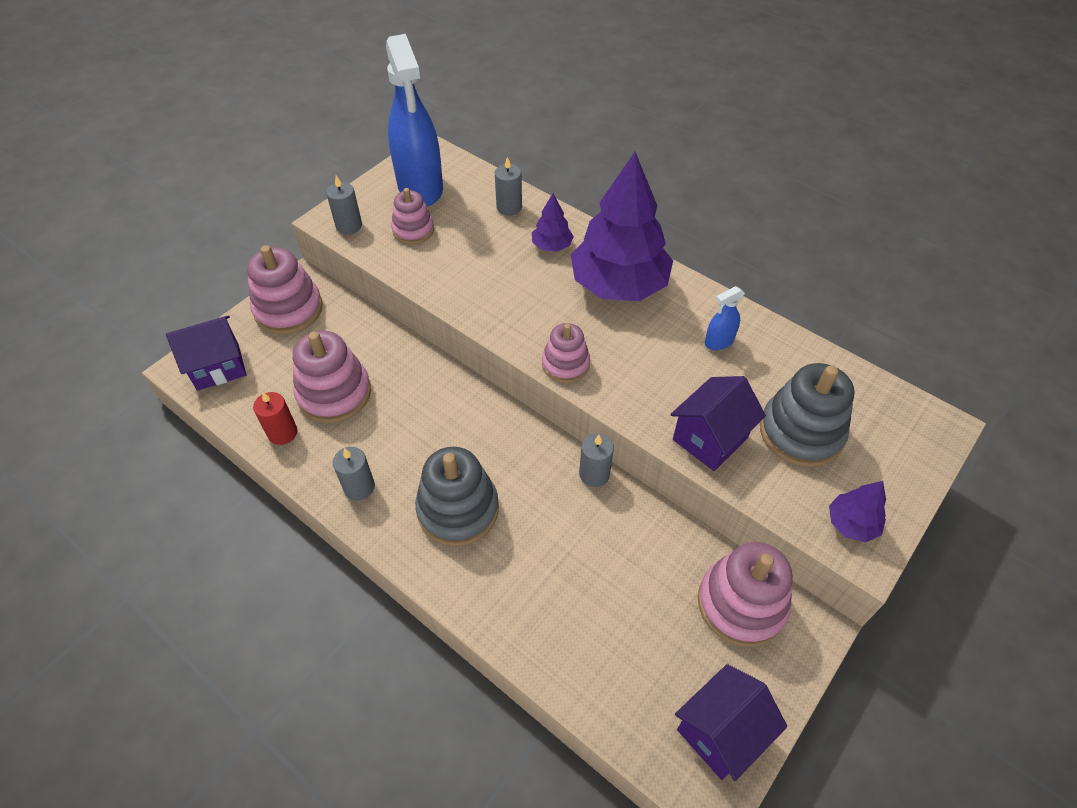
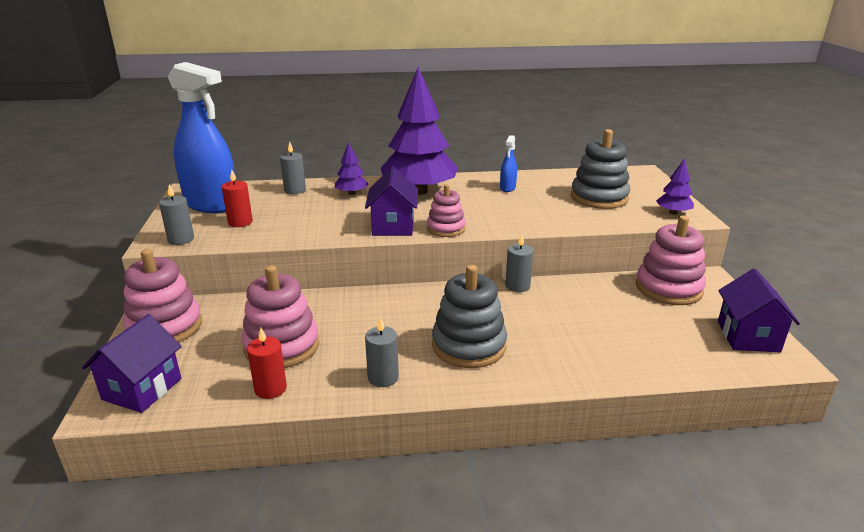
camera: 45 degrees left, 25 degrees down
pink stacking toy [391,188,434,244] -> red candle [222,170,253,227]
purple house [670,376,766,471] -> purple house moved to [365,167,418,236]

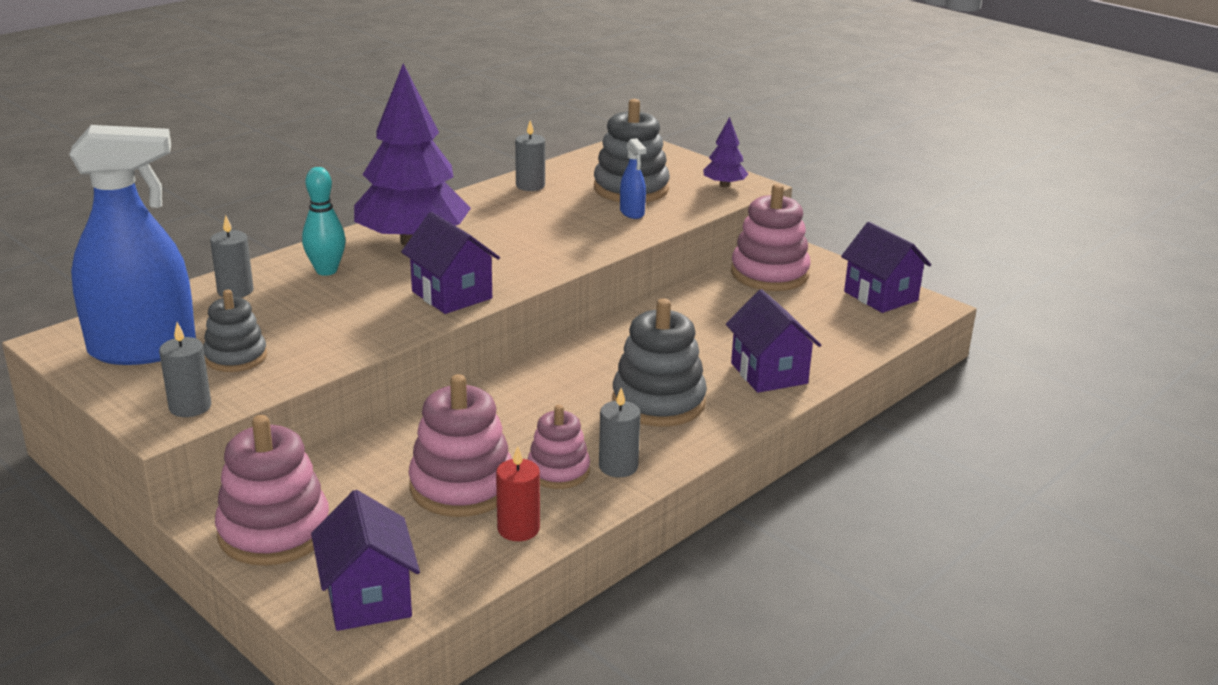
camera: 40 degrees left, 0 degrees up
red candle [222,170,253,227] -> grey stacking toy [203,290,267,372]
purple tree [335,142,369,195] -> turquoise bowling pin [302,167,346,276]
pink stacking toy [427,184,466,237] -> pink stacking toy moved to [527,405,590,489]
blue spray bottle [500,135,517,192] -> blue spray bottle moved to [620,138,646,219]
grey candle [505,234,534,292] -> grey candle moved to [515,120,545,191]
none -> purple house [726,289,821,393]

